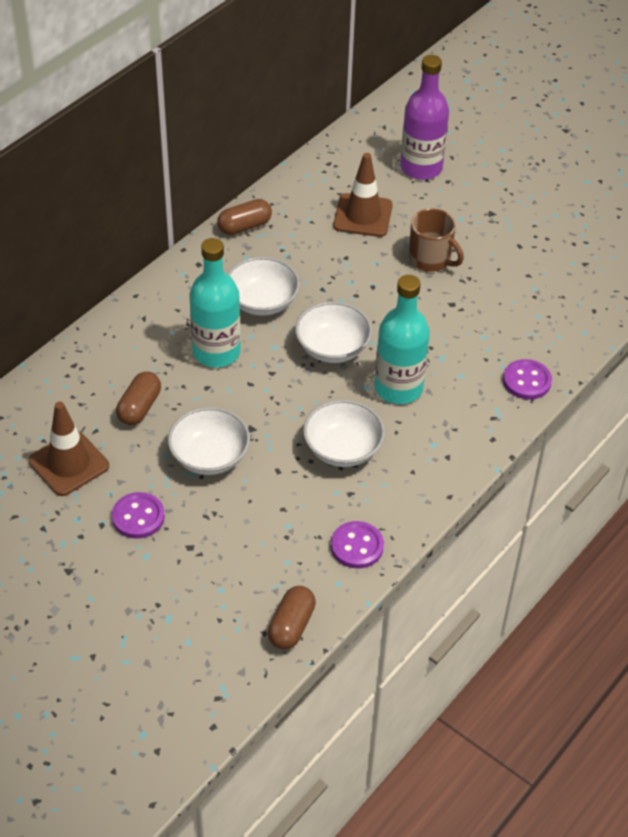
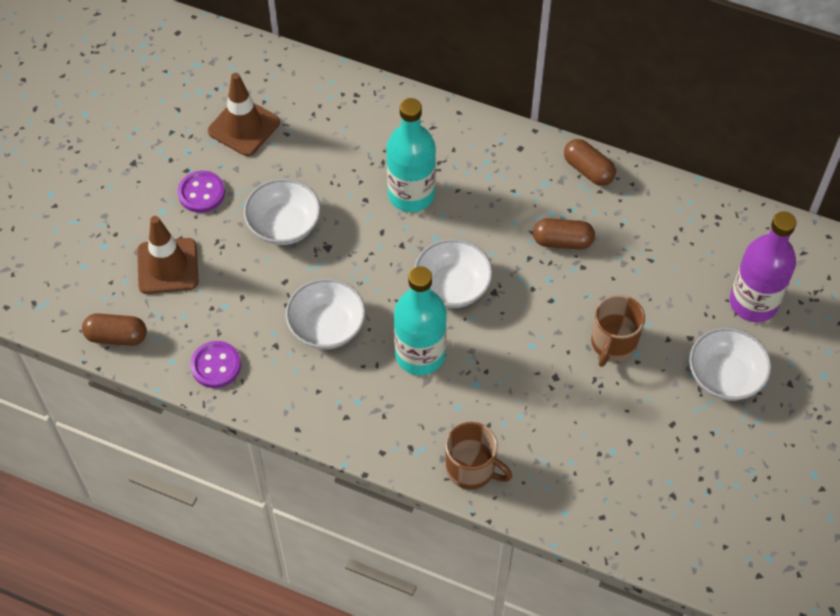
camera: 75 degrees right, 10 degrees up
brown capsule [116,372,161,425] -> brown capsule moved to [533,218,595,250]
white bowl [227,257,300,316] -> white bowl moved to [689,328,772,401]
brown traffic cone [333,153,393,237] -> brown traffic cone moved to [137,216,199,294]
purple button [503,359,552,400] -> brown mug [445,422,512,490]

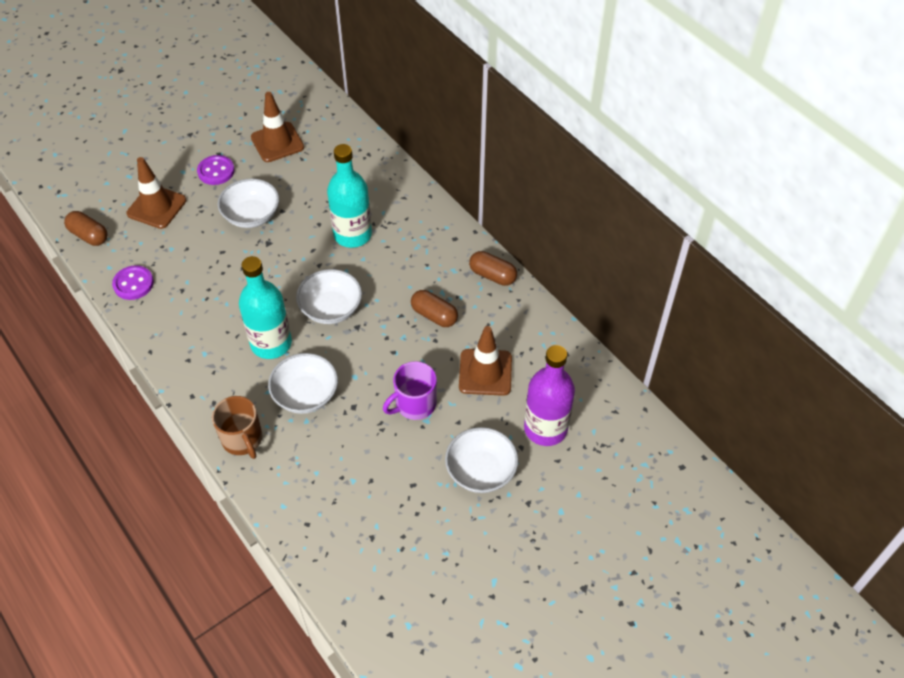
camera: 30 degrees right, 5 degrees down
white bowl [286,278,366,349] -> white bowl moved to [268,353,338,414]
brown capsule [564,139,616,186] -> brown capsule turned 45 degrees counterclockwise [469,251,517,286]
brown mug [591,295,645,367] -> purple mug [383,361,437,420]
none -> brown traffic cone [459,326,512,396]

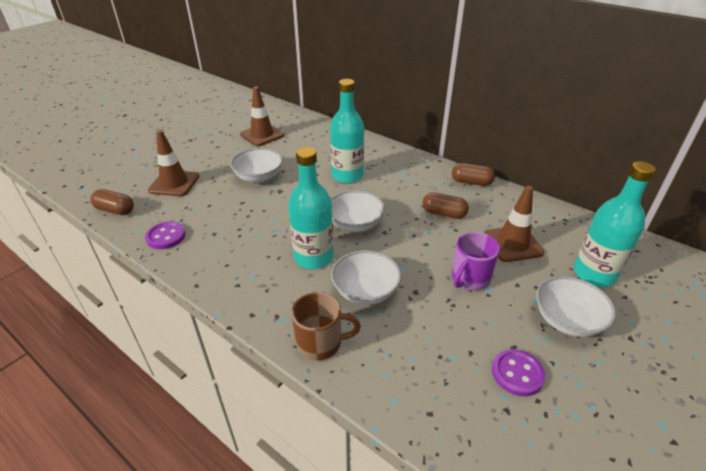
camera: 15 degrees left, 15 degrees down
purple button [197,155,235,185] -> purple button moved to [492,349,545,396]
brown mug [212,396,262,459] -> brown mug turned 45 degrees counterclockwise [291,292,361,361]
purple bottle [524,345,575,446] -> turquoise bottle [574,161,656,287]

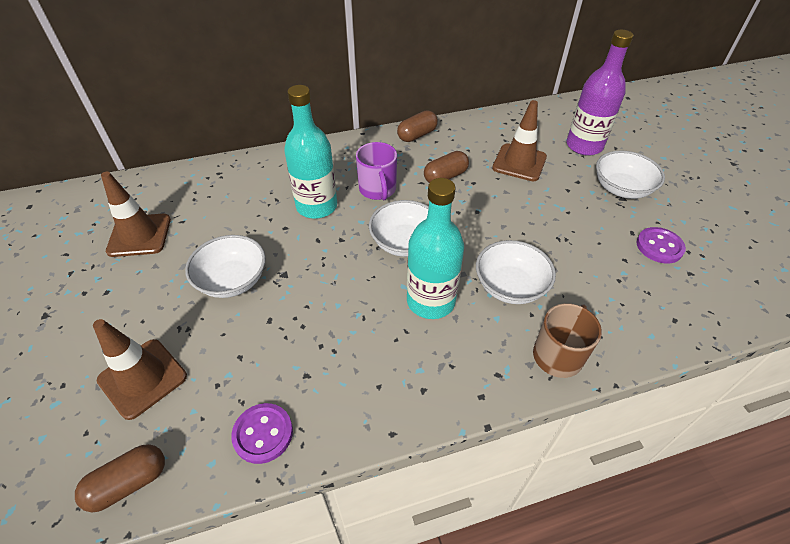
camera: 55 degrees left, 10 degrees up
purple mug [452,232,500,291] -> purple mug moved to [356,142,397,200]
turquoise bottle [574,161,656,287] -> purple bottle [566,30,633,156]

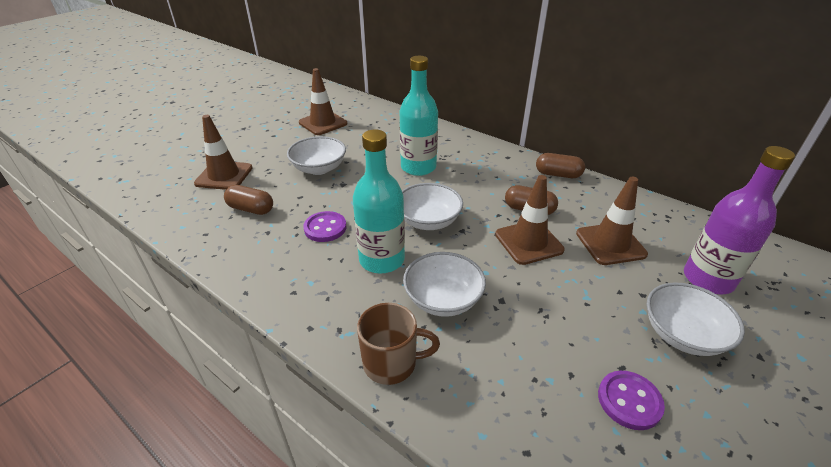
camera: 55 degrees right, 10 degrees down
brown capsule [75,444,165,512] -> brown capsule moved to [224,185,273,215]
purple button [231,403,293,464] -> purple button moved to [303,211,346,242]
purple mug [356,142,397,200] -> none
none -> brown traffic cone [495,175,565,265]

